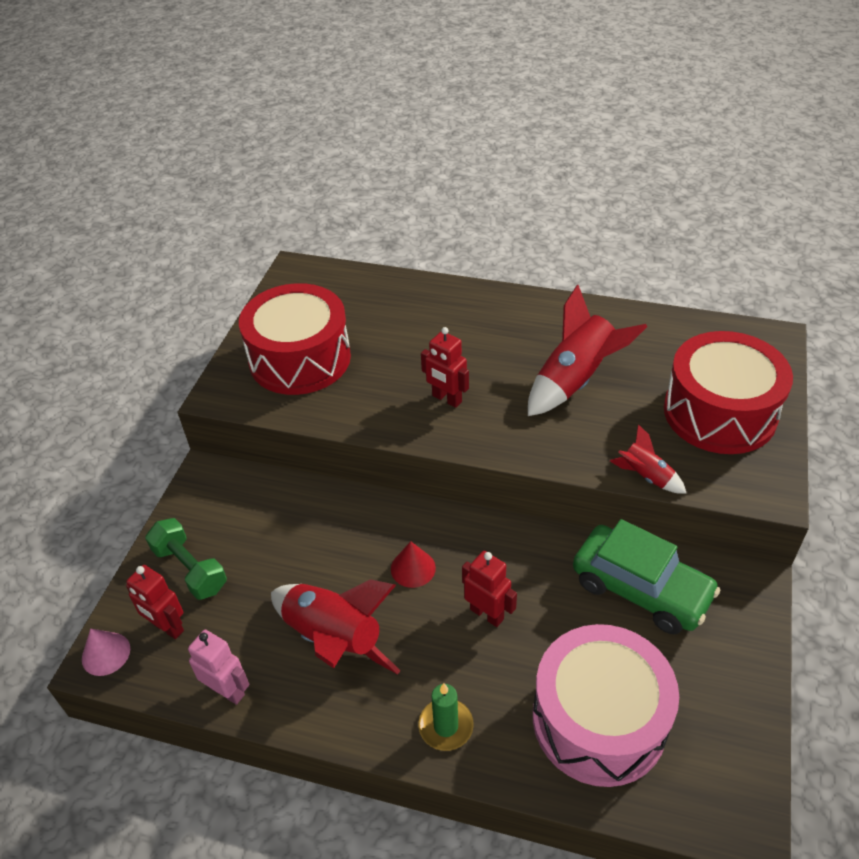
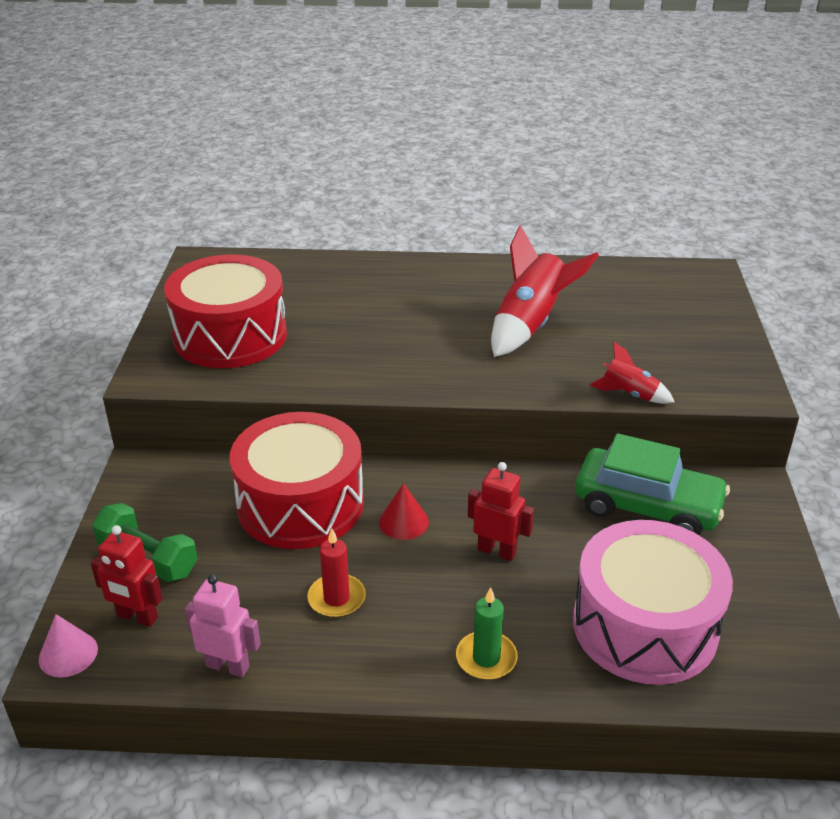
camera: 15 degrees left, 10 degrees down
red rocket [271,579,401,674] -> red candle [307,529,366,618]
red robot [421,327,469,408] -> none
red drum [664,331,793,454] -> red drum moved to [230,412,364,549]

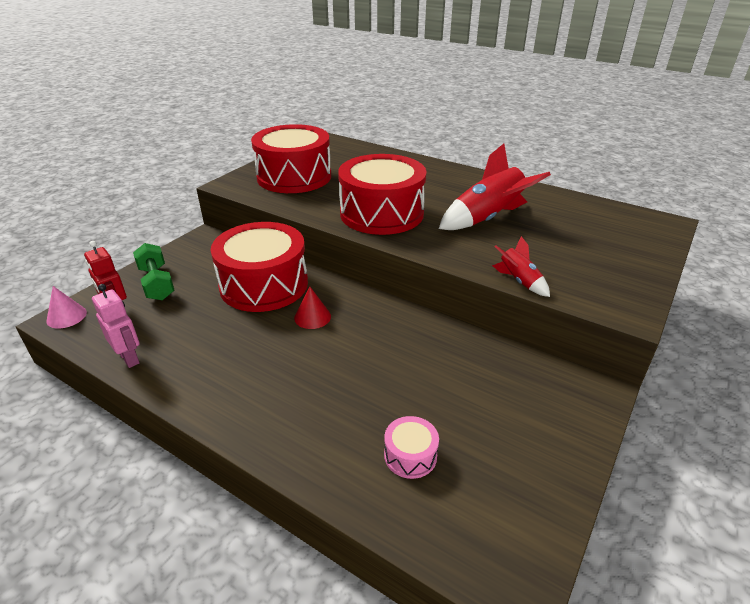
camera: 30 degrees right, 0 degrees up
red candle [307,529,366,618] -> none
green candle [456,587,518,680] -> none
red robot [468,462,534,561] -> none
pink drum [573,520,733,685] -> pink drum [384,416,439,479], size x0.42
green car [575,433,730,536] -> none
none -> red drum [338,154,427,235]

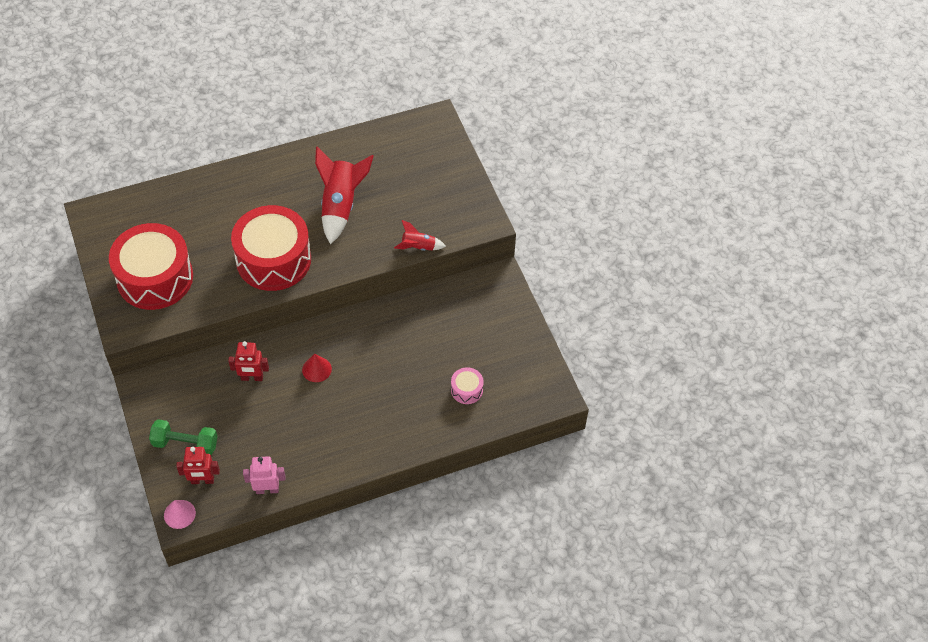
camera: 55 degrees left, 20 degrees up
red drum [211,222,308,312] -> red robot [228,341,269,381]

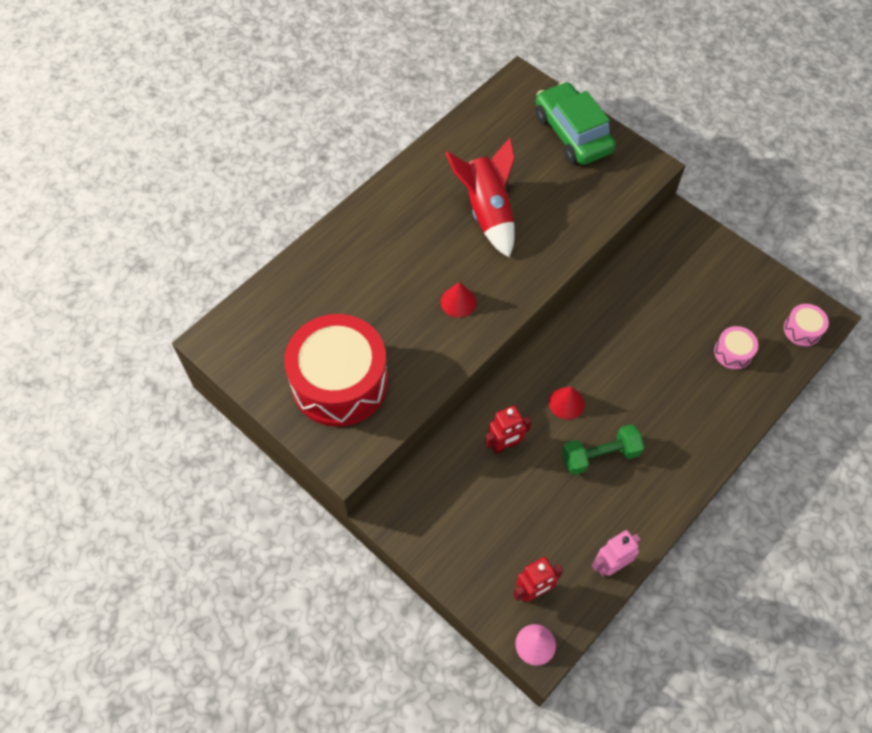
camera: 25 degrees left, 5 degrees up
green dumbbell [149,419,218,455] -> green dumbbell moved to [562,424,644,475]
red drum [231,205,311,291] -> red cone [441,282,476,318]
red rocket [394,220,446,251] -> none
none -> green car [535,82,616,165]
none -> pink drum [784,304,829,346]

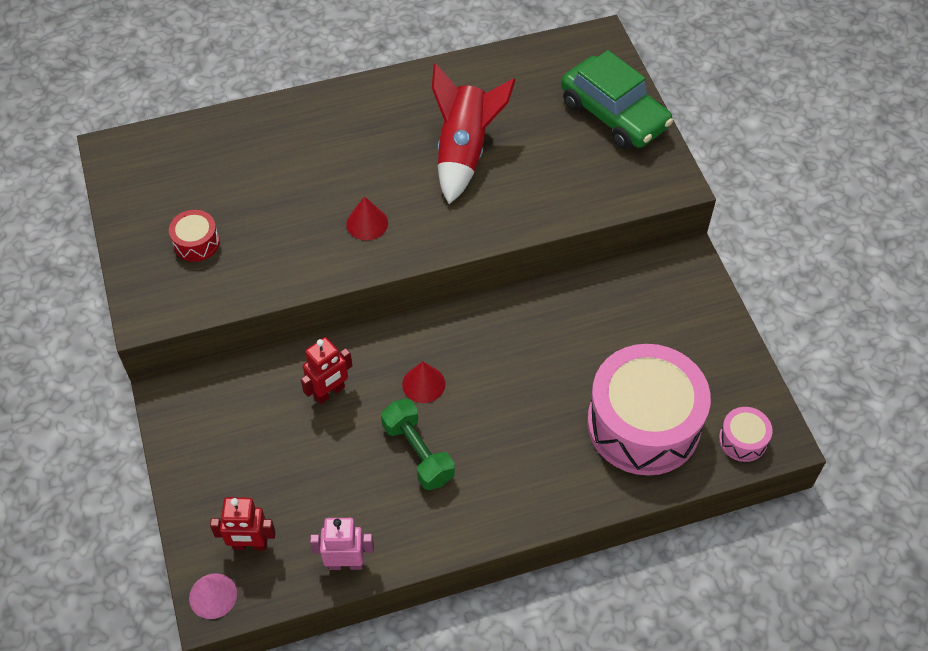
camera: 30 degrees right, 5 degrees down
red drum [284,314,388,427] -> red drum [169,210,220,262], size x0.42
red robot [485,405,532,454] -> red robot turned 45 degrees counterclockwise [301,337,352,404]
green car [535,82,616,165] -> green car turned 135 degrees clockwise [561,50,673,150]
green dumbbell [562,424,644,475] -> green dumbbell turned 45 degrees clockwise [381,399,455,490]
pink drum [714,326,758,369] -> pink drum [587,344,711,476], size x2.38

